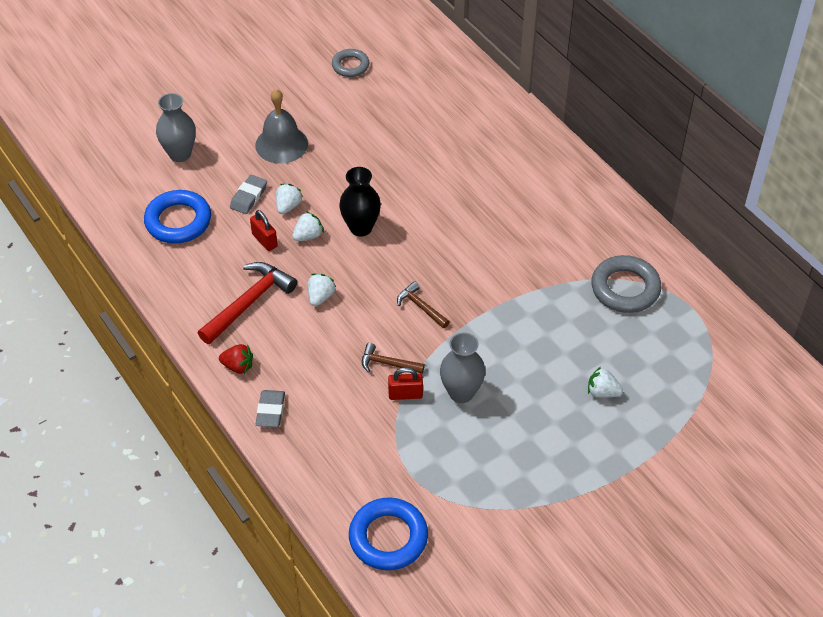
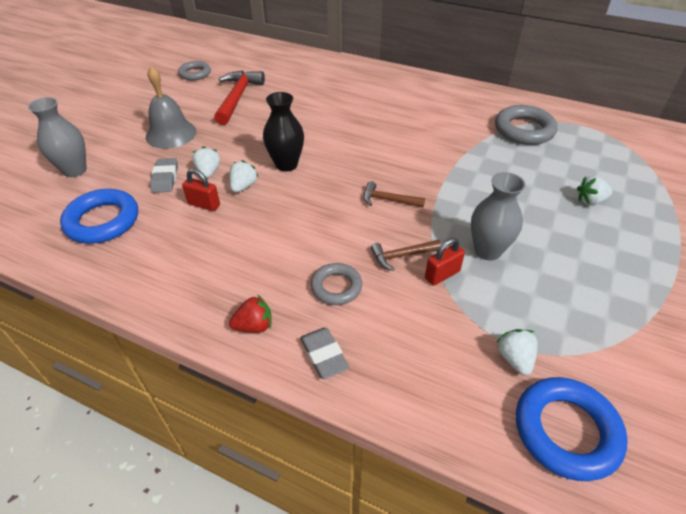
camera: 30 degrees left, 5 degrees down
red hammer [198,262,297,344] -> red hammer moved to [214,71,265,125]
white strawberry [308,274,336,306] -> white strawberry moved to [496,329,538,375]
none -> grey ring [311,263,362,305]

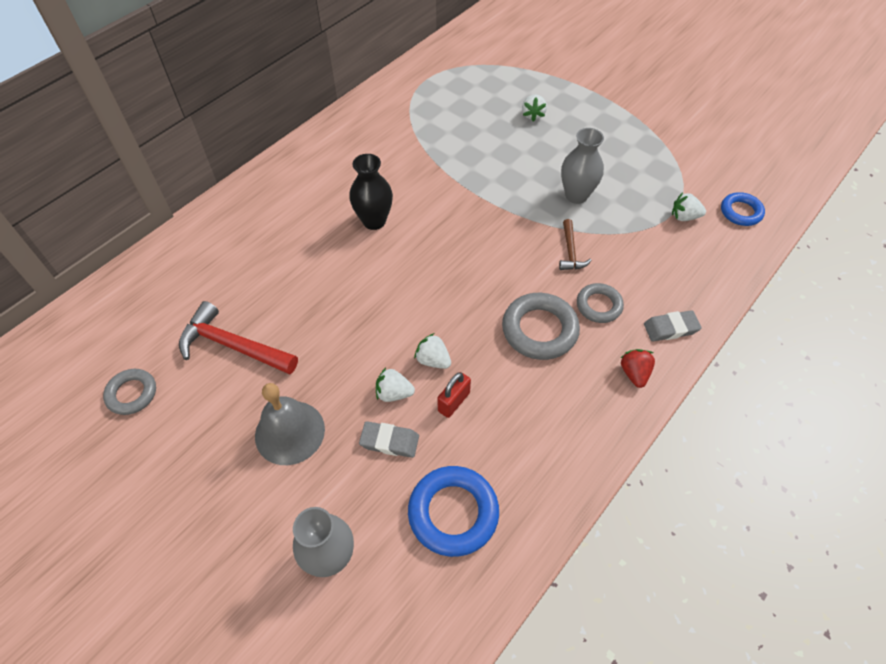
camera: 75 degrees left, 10 degrees up
black vase [263,92,304,172] -> black vase moved to [349,154,393,230]
brown hammer [364,181,425,207] -> none
red padlock [425,238,465,286] -> none
grey ring [495,105,558,145] -> grey ring moved to [502,293,580,360]
blue ring [516,377,628,481] -> blue ring [721,192,765,226], size x0.62

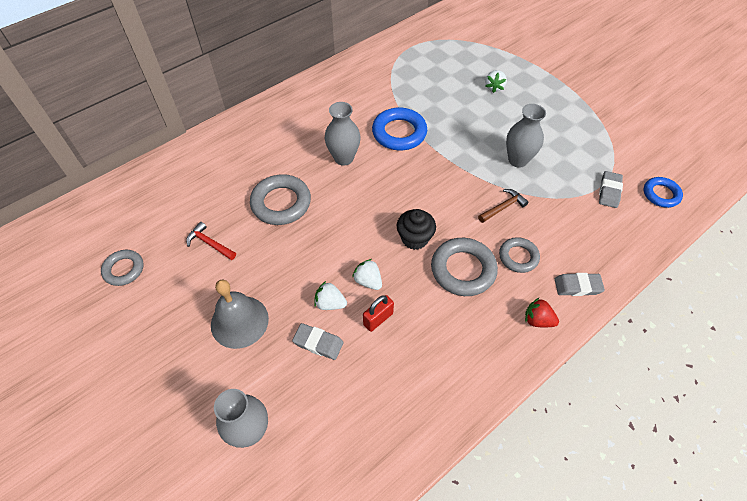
camera: 10 degrees right, 0 degrees up
red hammer [179,301,298,374] -> red hammer [186,222,236,260], size x0.55
black vase [349,154,393,230] -> grey vase [325,102,361,166]
blue ring [408,466,499,557] -> blue ring moved to [372,107,427,150]
brown hammer [559,219,592,270] -> brown hammer turned 135 degrees counterclockwise [478,189,529,223]
red strawberry [621,349,655,388] -> red strawberry turned 75 degrees counterclockwise [525,297,559,327]
white strawberry [672,192,706,221] -> grey eraser [599,171,623,208]
none -> grey ring [250,174,311,225]
none -> black cupcake [397,209,436,250]

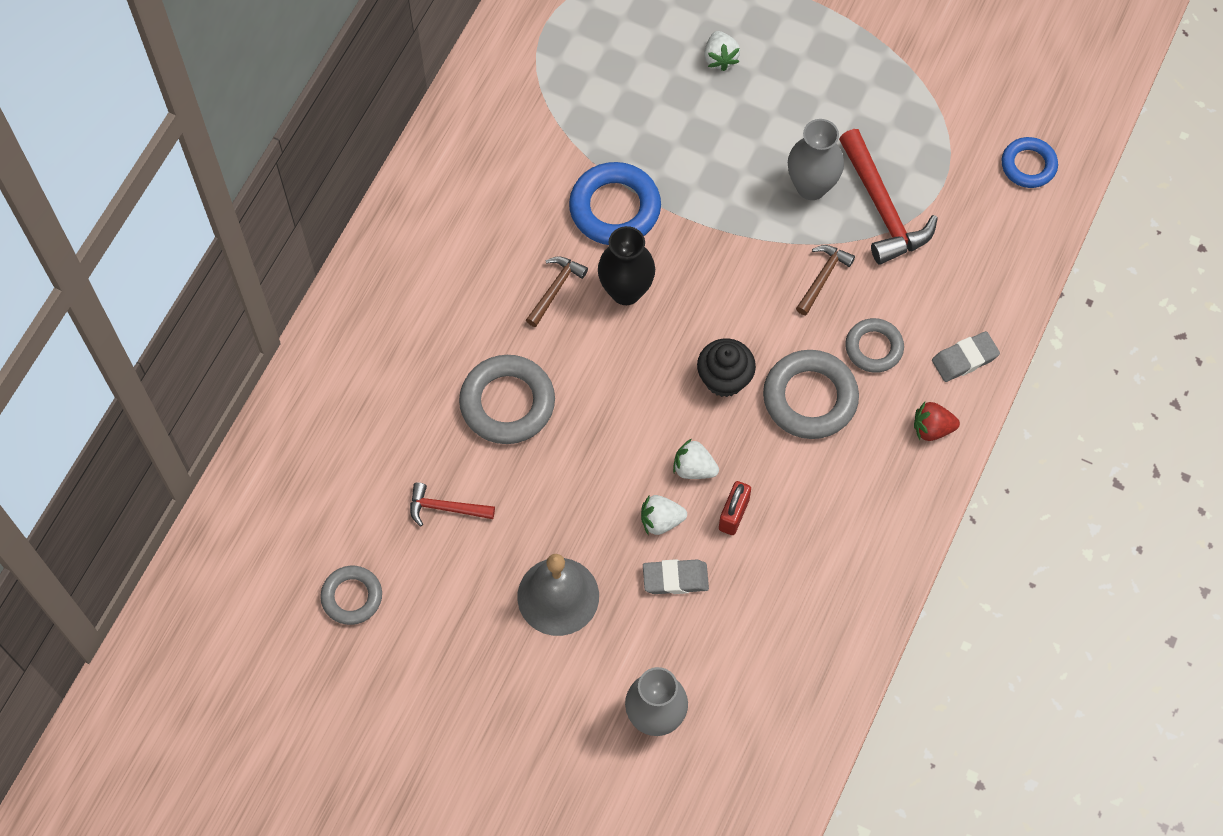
camera: 25 degrees left, 10 degrees up
grey vase [325,102,361,166] -> brown hammer [526,256,588,327]
grey eraser [599,171,623,208] -> none
none -> black vase [598,226,655,305]
none -> red hammer [839,129,938,265]

